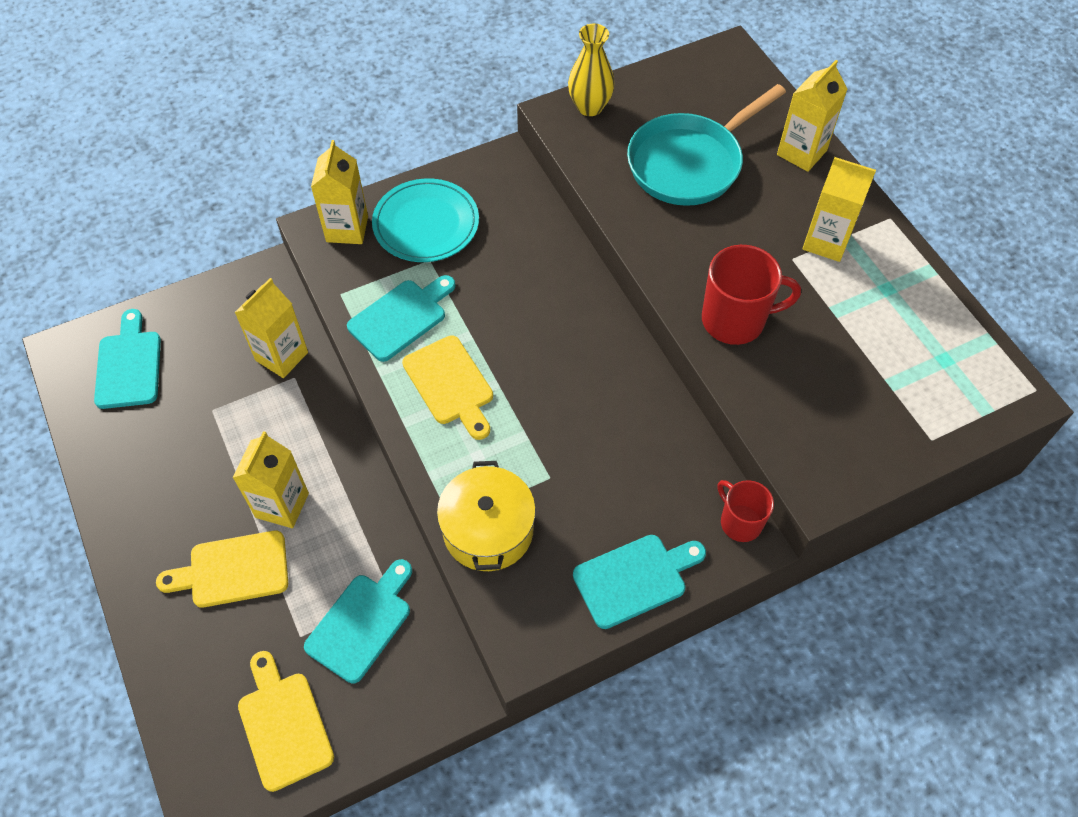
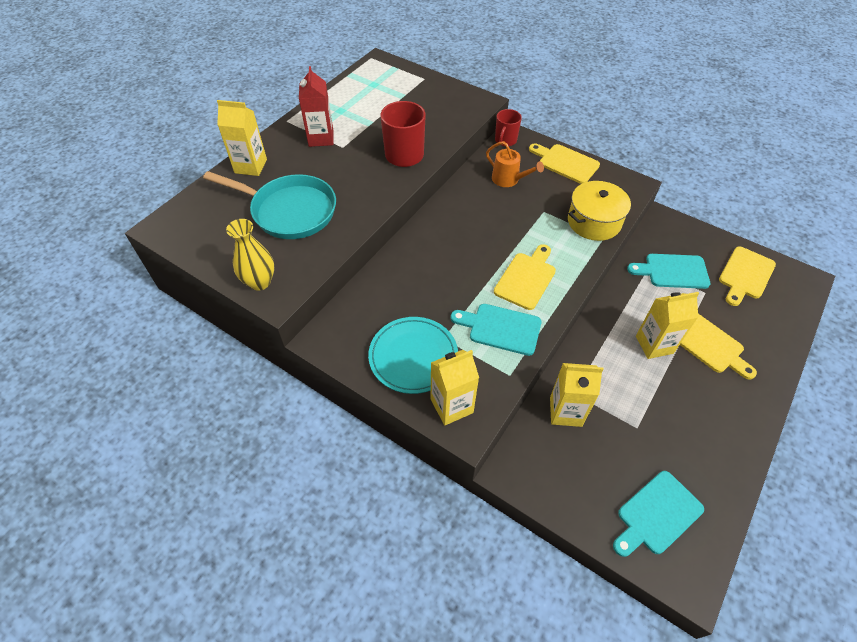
camera: 120 degrees left, 5 degrees down
turquoise cutting board [573,535,706,629] -> yellow cutting board [529,143,600,184]
yellow carton [802,157,876,262] -> red carton [299,66,333,147]
none -> orange watering can [486,141,544,187]

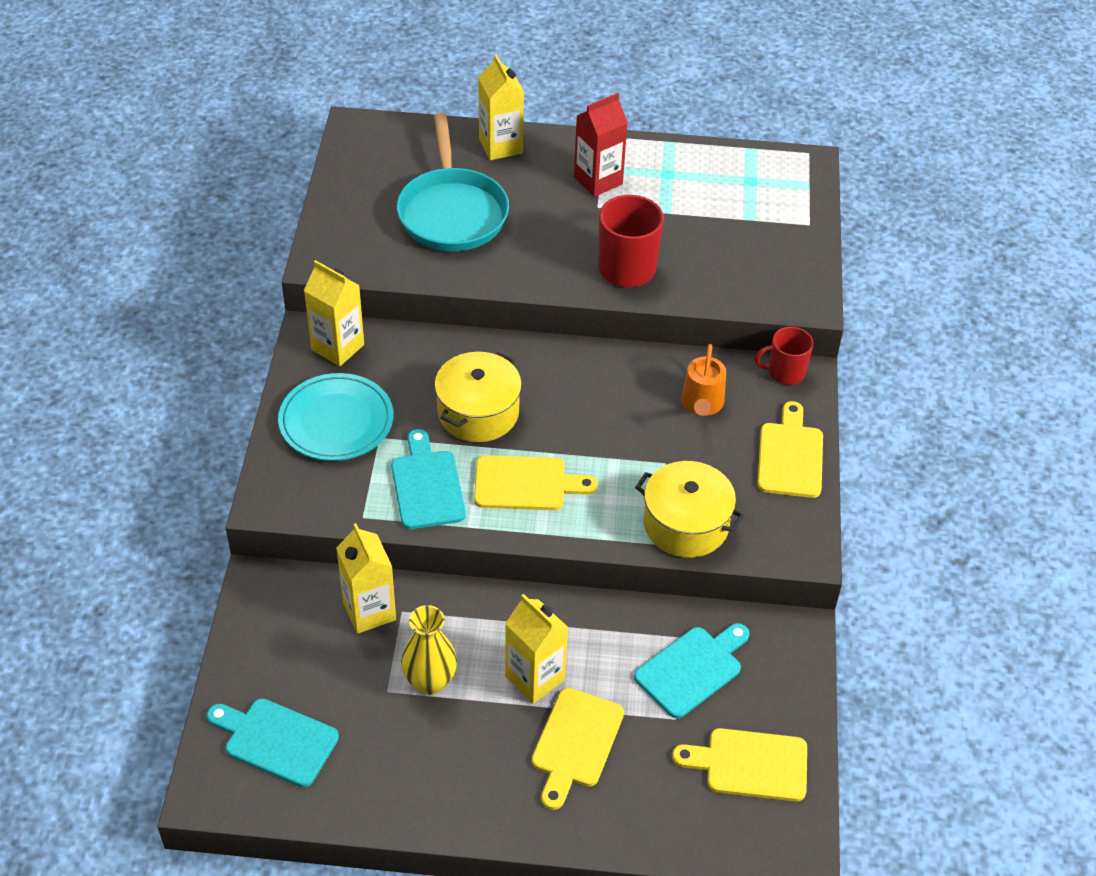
camera: 60 degrees right, 5 degrees down
yellow vase [226,219,274,291] -> yellow vase moved to [401,605,457,695]
yellow carton [431,350,479,425] -> yellow carton moved to [304,260,364,366]
turquoise cutting board [627,254,710,289] -> turquoise cutting board turned 75 degrees clockwise [634,623,750,718]
none -> yellow pot [434,352,522,442]

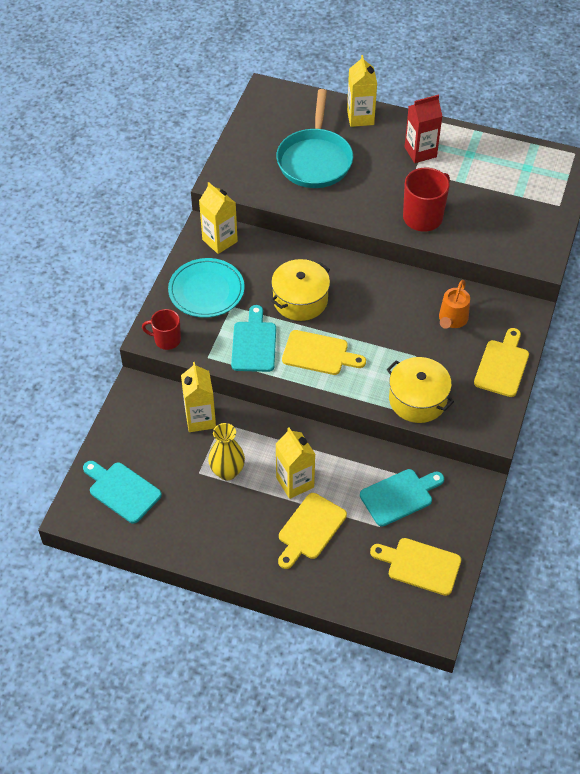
camera: 15 degrees right, 5 degrees up
red mug [755,327,814,385] -> red mug moved to [142,309,181,350]

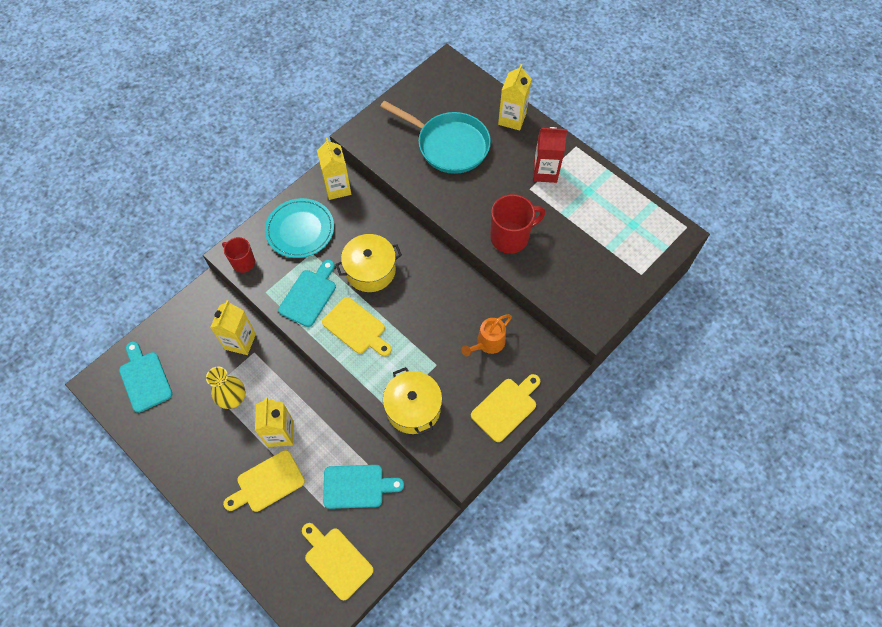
camera: 25 degrees right, 10 degrees up
turquoise pan [276,89,353,188] -> turquoise pan turned 90 degrees counterclockwise [380,100,491,174]

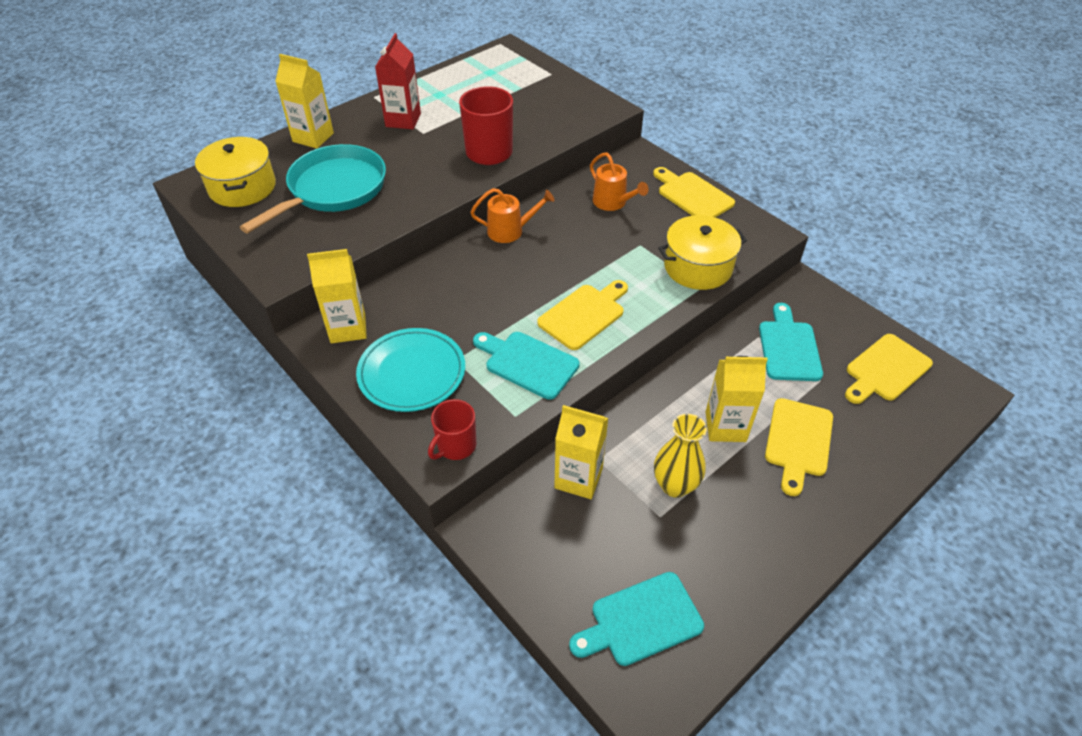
camera: 85 degrees left, 15 degrees down
yellow cutting board [223,450,305,512] -> yellow cutting board turned 45 degrees clockwise [765,398,833,496]
yellow pot [335,234,402,292] -> yellow pot moved to [195,137,276,207]
none -> orange watering can [471,188,554,243]

